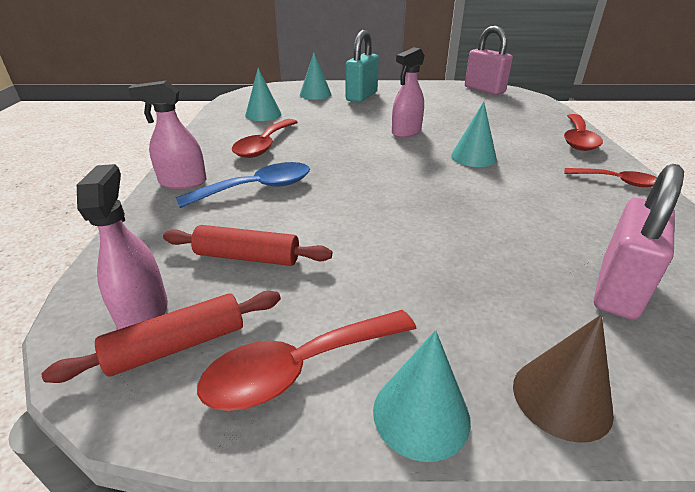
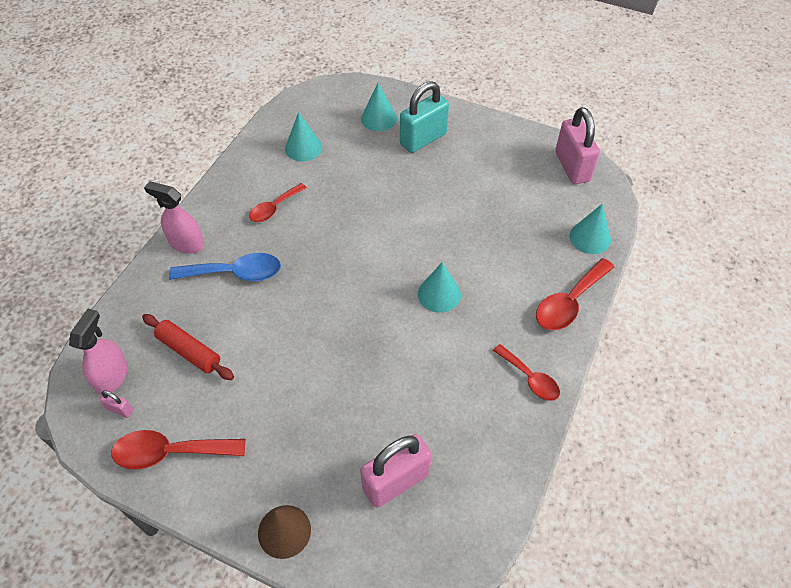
camera: 25 degrees right, 20 degrees up
red rolling pin [42,291,281,383] -> pink padlock [99,390,133,418]
red spoon [232,119,298,158] -> red spoon [249,183,307,222], size x0.66
turquoise cone [373,330,471,462] -> turquoise cone moved to [570,204,611,254]
pink spray bottle [392,47,425,138] -> none

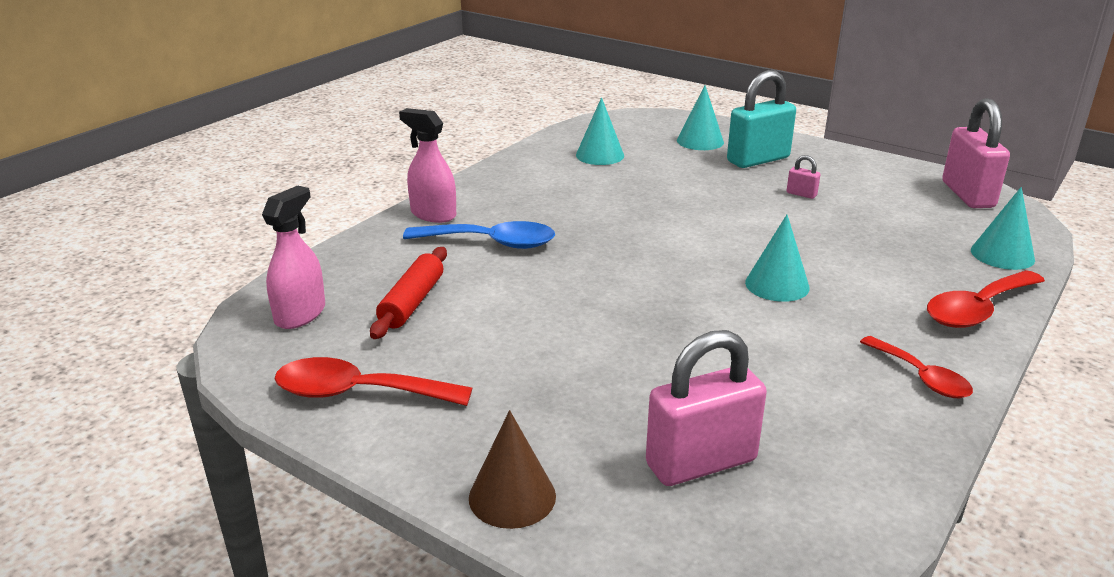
camera: 10 degrees right, 25 degrees down
pink padlock [99,390,133,418] -> pink padlock moved to [787,155,821,199]
red rolling pin [142,314,234,380] -> red rolling pin turned 60 degrees clockwise [370,247,447,339]
red spoon [249,183,307,222] -> none

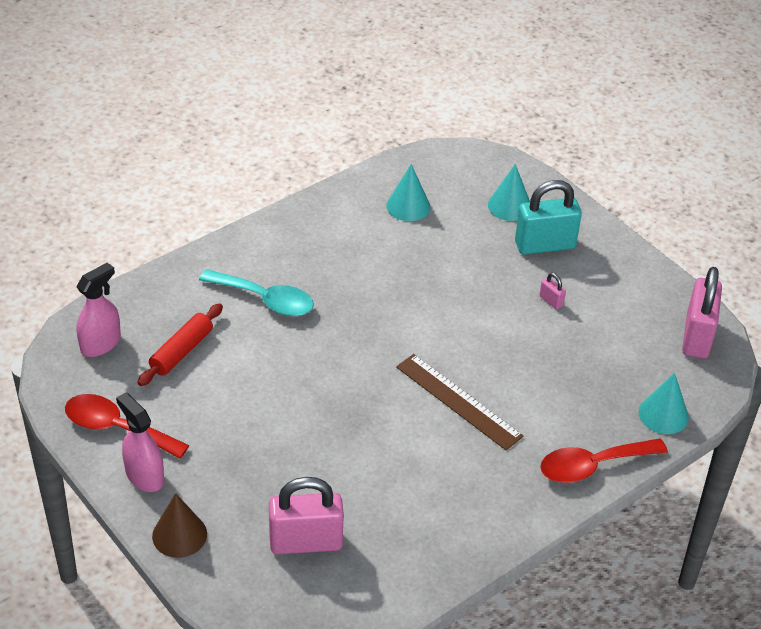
camera: 15 degrees right, 15 degrees up
pink spray bottle [399,108,456,223] -> pink spray bottle moved to [116,392,164,492]
blue spoon [403,221,555,249] -> turquoise spoon [199,269,314,316]
turquoise cone [745,215,810,302] -> brown ruler [396,354,523,450]
red spoon [860,336,973,398] -> none

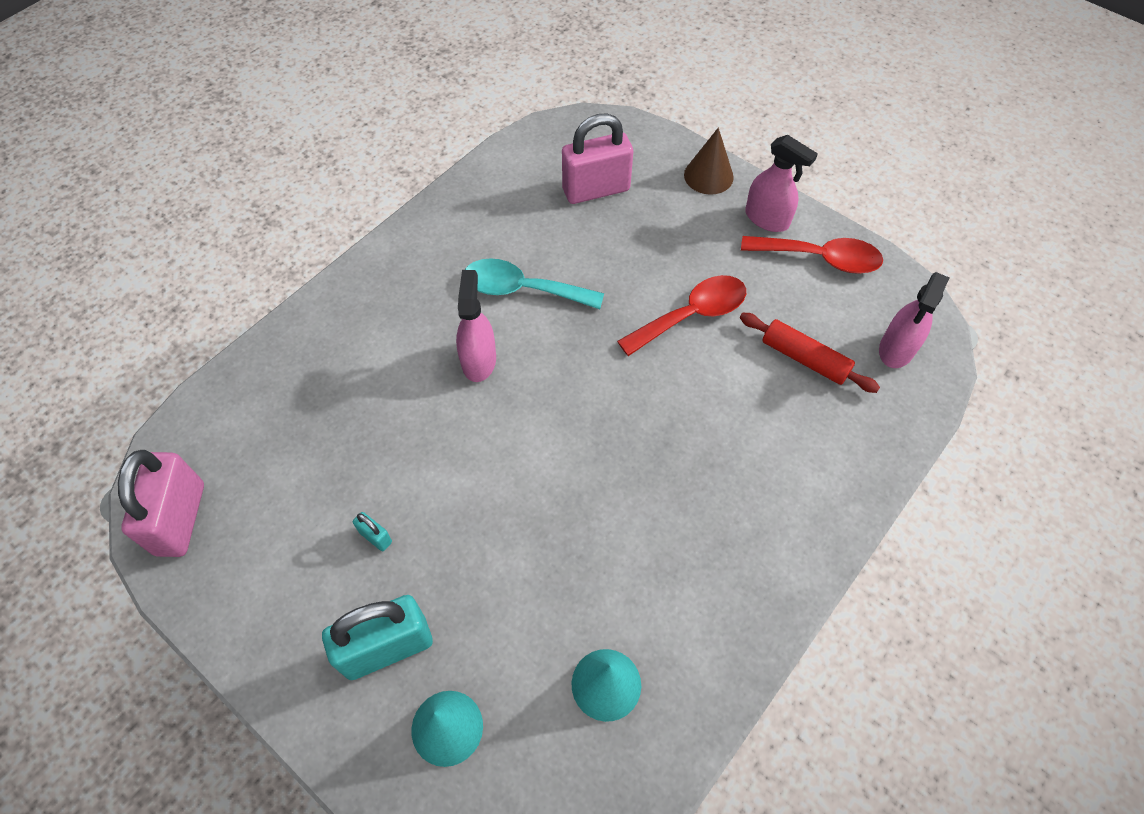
camera: 170 degrees right, 15 degrees up
red rolling pin [137,303,223,386] -> red rolling pin turned 75 degrees counterclockwise [740,313,880,393]
turquoise spoon [199,269,314,316] -> turquoise spoon moved to [465,258,604,309]
brown ruler [396,354,523,450] -> pink spray bottle [456,270,496,382]
pink padlock [540,273,566,309] -> turquoise padlock [353,512,392,551]
red spoon [540,439,668,483] -> red spoon moved to [617,275,746,356]
turquoise cone [638,373,689,434] -> none

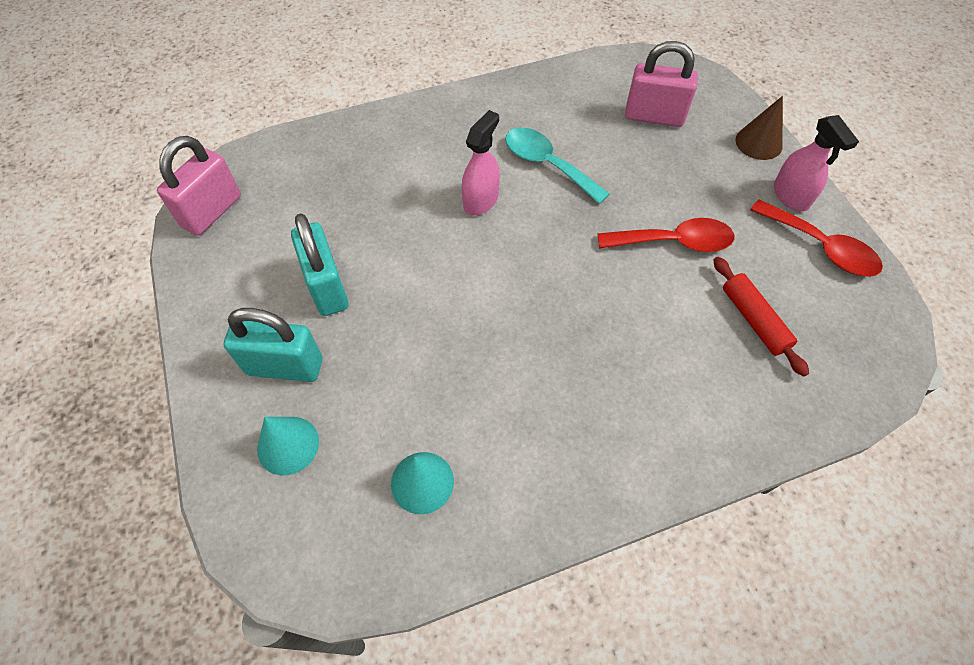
camera: 30 degrees right, 0 degrees up
turquoise padlock [353,512,392,551] -> turquoise padlock [291,214,348,316], size x2.36
pink spray bottle [879,272,949,368] -> none

